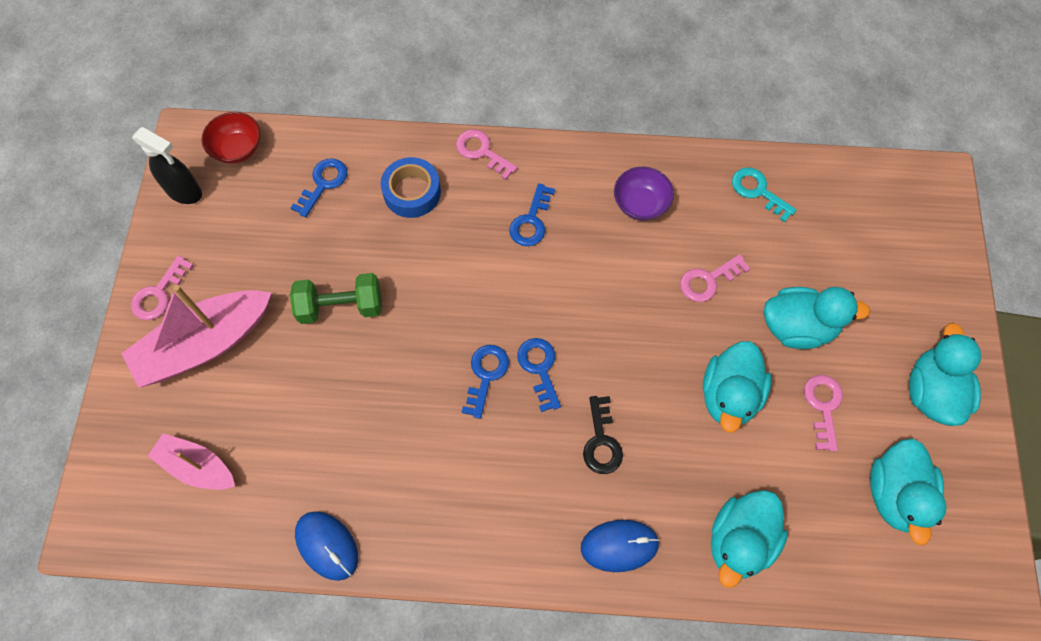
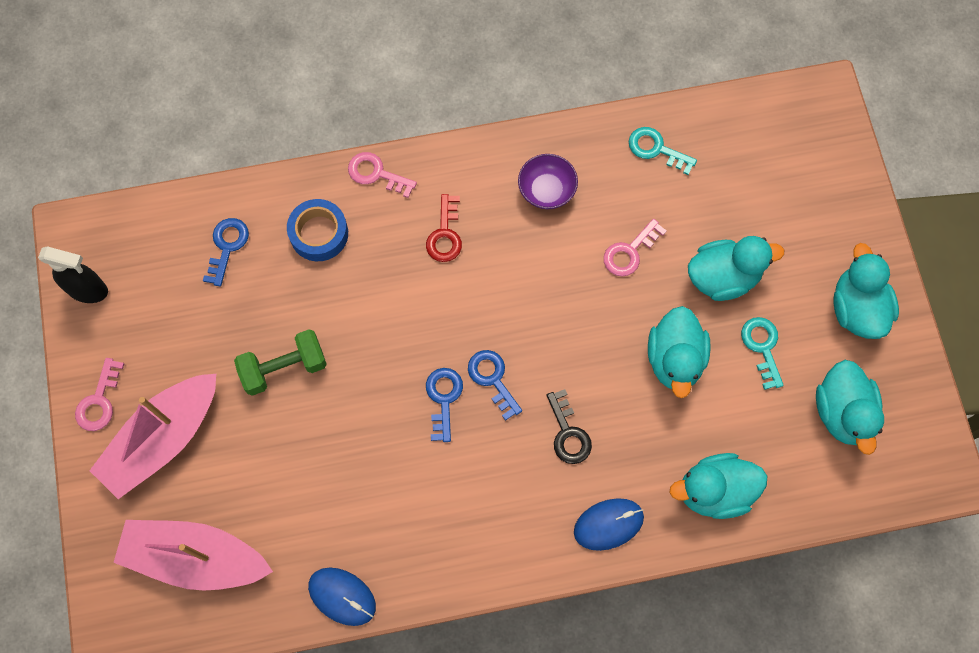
camera: 15 degrees left, 5 degrees up
pink boat [148,433,235,490] -> pink boat [114,520,273,590], size x1.69
red bowl [202,112,261,164] -> none
blue key [509,183,555,246] -> red key [426,194,462,262]
turquoise duck [711,490,788,588] -> turquoise duck turned 60 degrees clockwise [670,453,767,519]
pink key [804,375,843,452] -> turquoise key [741,317,784,390]

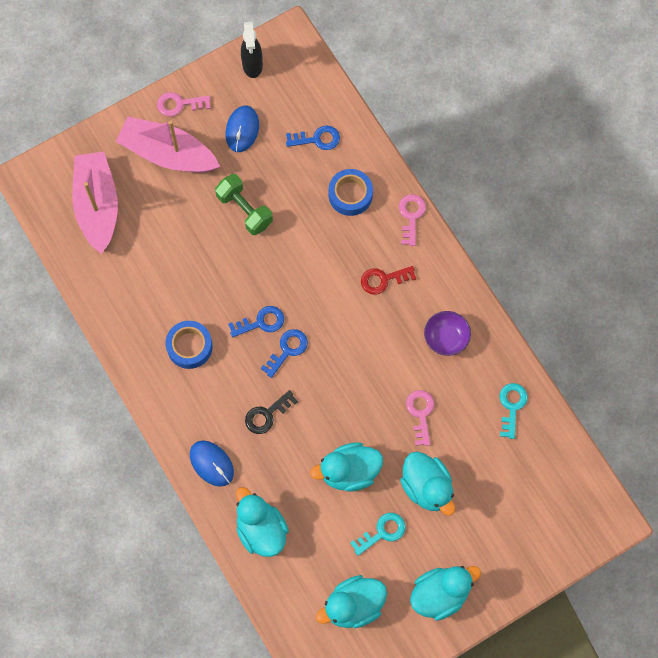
camera: 70 degrees right, 0 degrees up
blue mouse [308,568,376,626] -> blue mouse moved to [225,106,259,152]
pink key [604,218,667,276] -> pink key turned 60 degrees clockwise [406,390,434,446]
none -> blue tape [165,321,213,369]

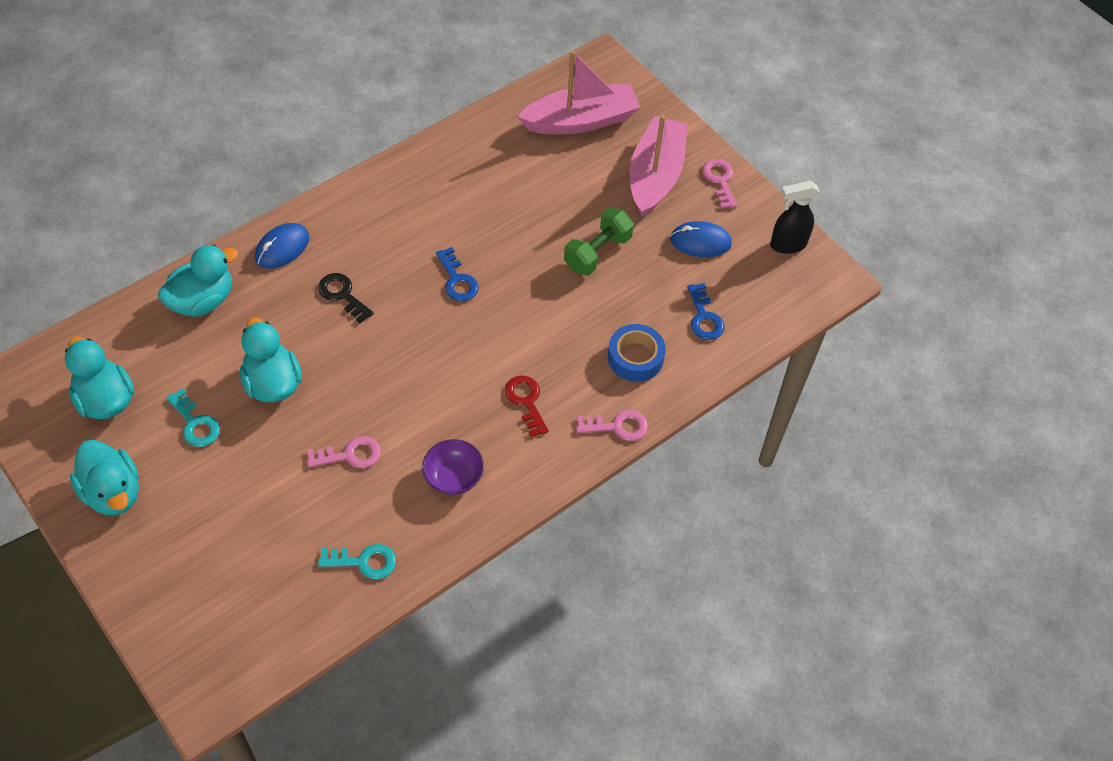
camera: 80 degrees right, 15 degrees down
blue tape [165,321,213,369] -> none
blue key [261,329,308,378] -> none
turquoise duck [400,451,455,516] -> none

